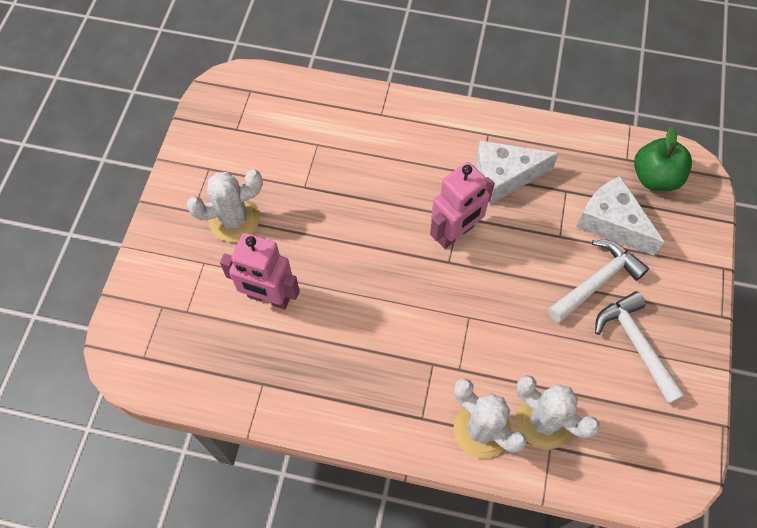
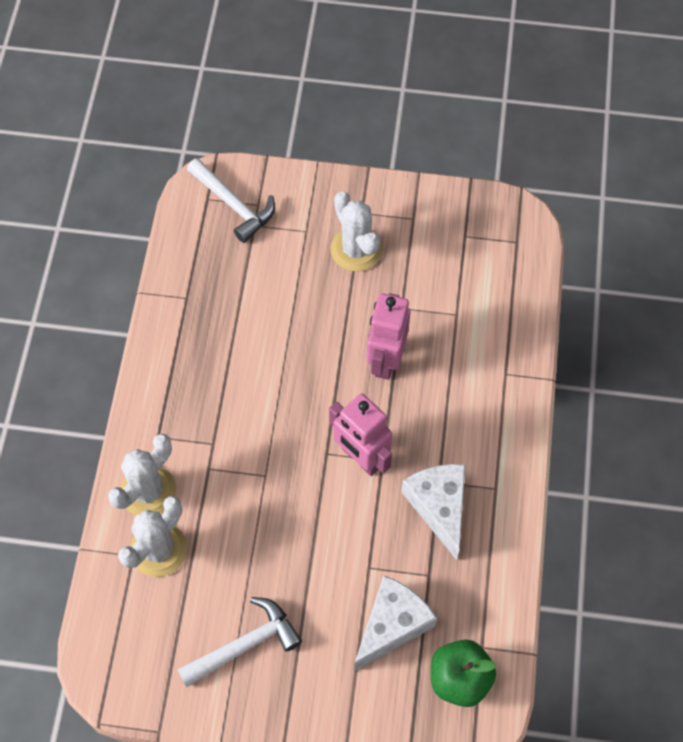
camera: 85 degrees right, 0 degrees up
pink robot [220,233,300,309] -> pink robot moved to [367,293,410,380]
white hammer [548,240,649,323] -> white hammer moved to [187,158,275,243]

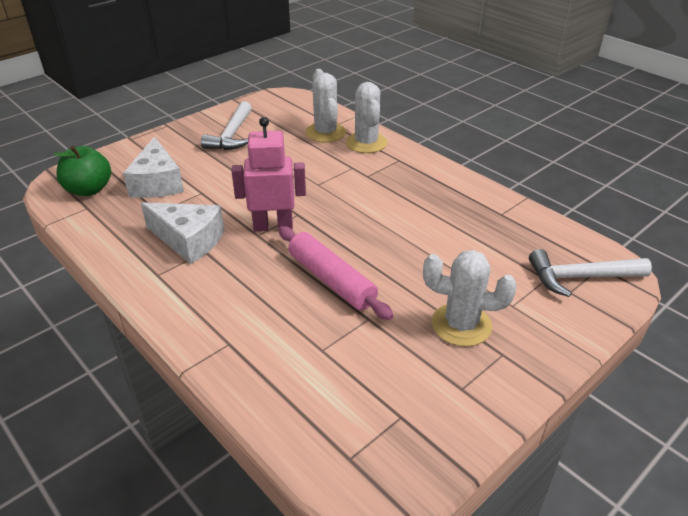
camera: 130 degrees right, 25 degrees down
pink robot [367,293,410,380] -> pink rolling pin [278,226,394,320]

